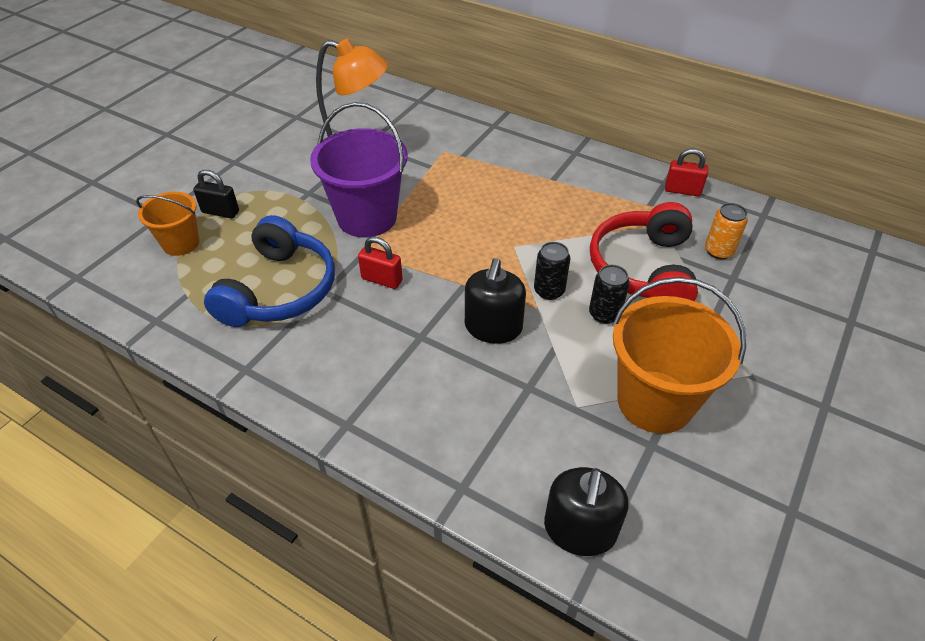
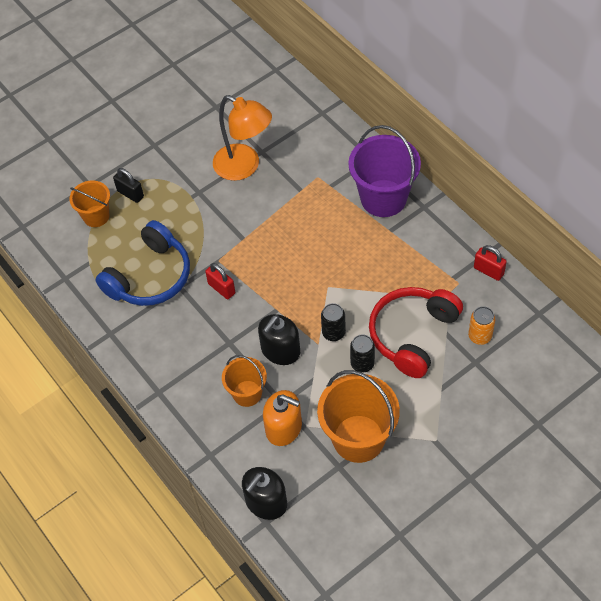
camera: 25 degrees right, 10 degrees up
purple bucket [310,102,408,238] -> purple bucket moved to [349,125,421,217]
none -> orange bucket [222,355,267,407]
none -> orange soap dispenser [263,390,302,446]

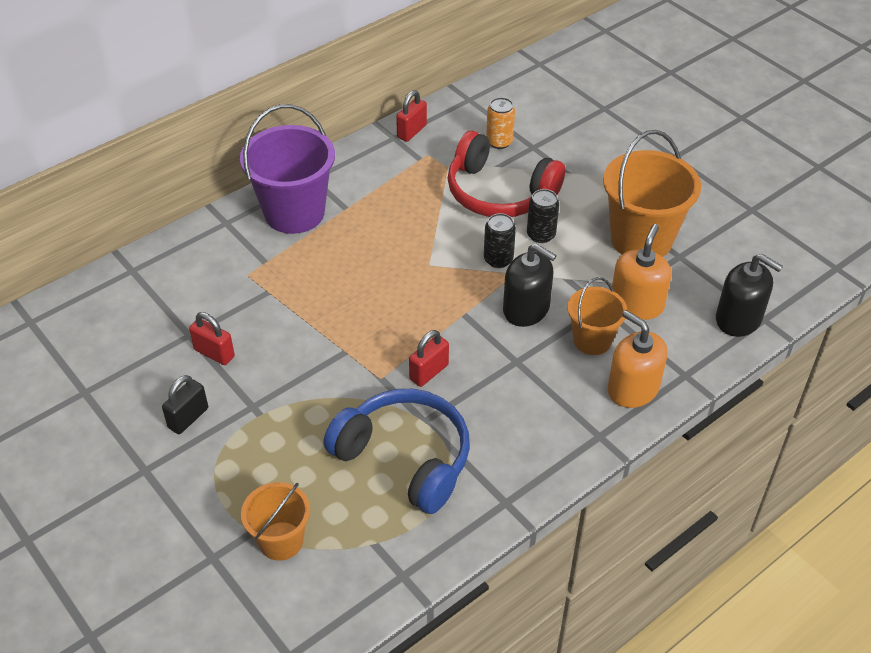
camera: 95 degrees left, 10 degrees down
black padlock [113,168,144,203] -> black padlock moved to [162,375,208,434]
orange lamp [213,95,272,181] -> red padlock [189,312,235,365]
none -> orange soap dispenser [608,310,667,408]

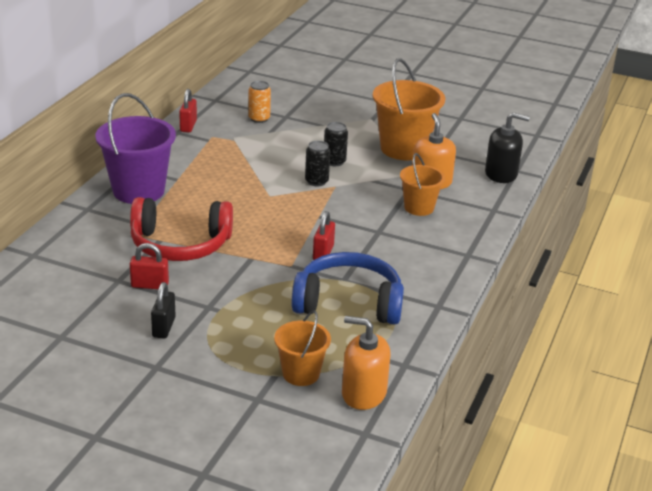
camera: 30 degrees left, 15 degrees down
red headphones [447,131,565,217] -> red headphones moved to [130,197,233,261]
black soap dispenser [503,244,557,327] -> none
orange soap dispenser [608,310,667,408] -> orange soap dispenser moved to [342,316,391,410]

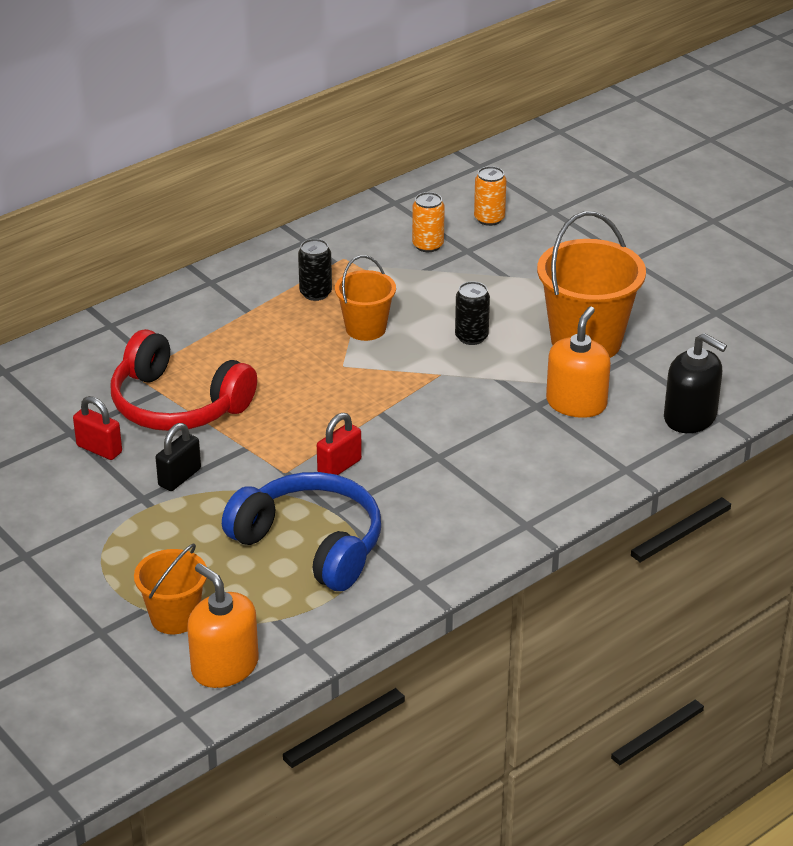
camera: 30 degrees right, 5 degrees up
purple bucket [96,93,176,204] -> none
black padlock [151,282,176,339] -> black padlock moved to [156,423,201,491]
red padlock [179,89,197,132] -> none
black can [305,141,330,186] -> black can moved to [298,239,332,301]
orange bucket [400,153,445,216] -> orange bucket moved to [335,255,396,341]
none -> orange can [474,166,507,226]

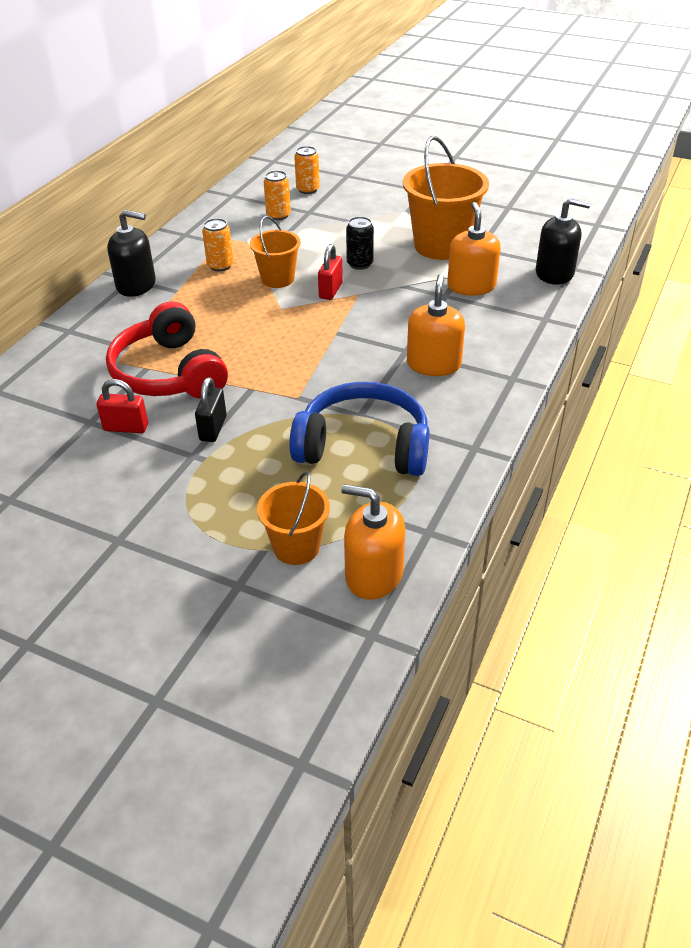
camera: 25 degrees left, 5 degrees up
red headphones [110,329,257,431] -> red headphones turned 60 degrees clockwise [106,301,228,399]
black can [298,239,332,301] -> orange can [202,218,233,271]
red padlock [317,413,362,475] -> red padlock moved to [318,244,343,300]
none -> black soap dispenser [107,210,156,297]
none -> orange soap dispenser [407,274,465,376]

